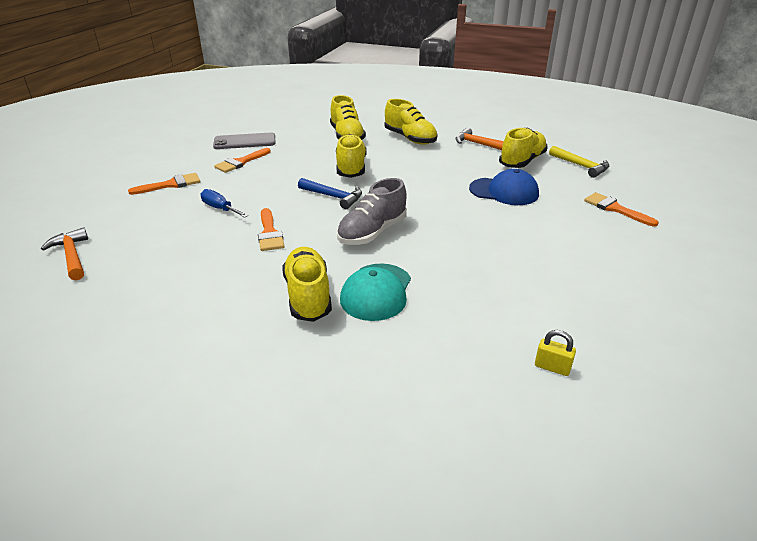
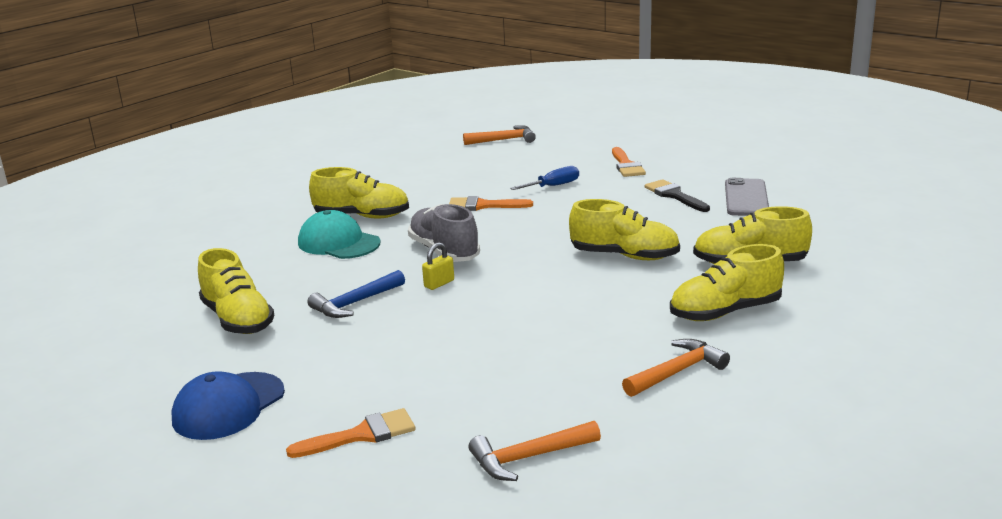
camera: 110 degrees right, 10 degrees down
orange brush [214,148,271,173] -> black brush [645,179,710,212]
blue hammer [298,178,362,209] -> blue hammer moved to [308,270,405,318]
blue cap [469,169,539,205] -> blue cap moved to [171,371,285,440]
yellow shoe [499,127,548,168] -> yellow shoe moved to [198,248,275,334]
yellow padlock [535,330,576,376] -> yellow padlock moved to [422,242,454,290]
yellow hammer [549,146,609,178] -> orange hammer [469,421,601,481]

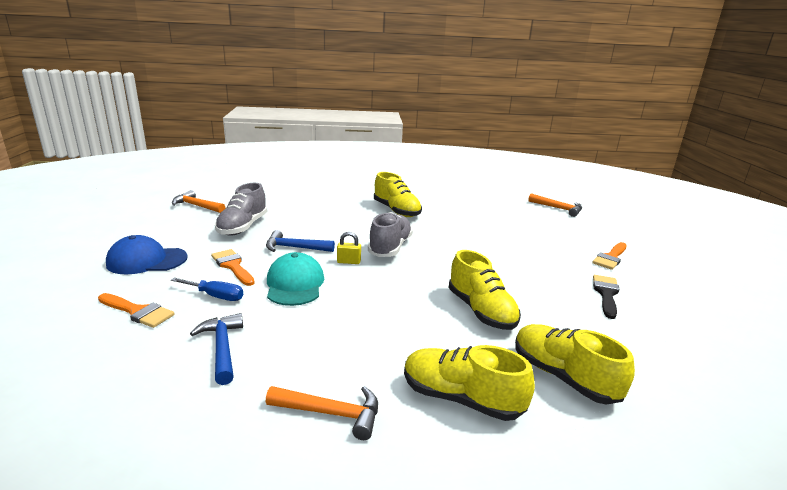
camera: 45 degrees right, 0 degrees up
yellow shoe [198,248,275,334] -> grey shoe [215,183,268,236]
turquoise cap [298,210,381,259] -> turquoise cap moved to [267,252,324,306]
orange brush [449,196,533,211] -> orange brush moved to [211,249,255,286]
orange hammer [469,421,601,481] -> orange hammer moved to [172,190,225,213]
blue screwdriver [510,166,579,190] -> blue screwdriver moved to [171,278,243,301]
grey phone [725,178,769,216] -> none
none -> blue hammer [190,313,243,385]

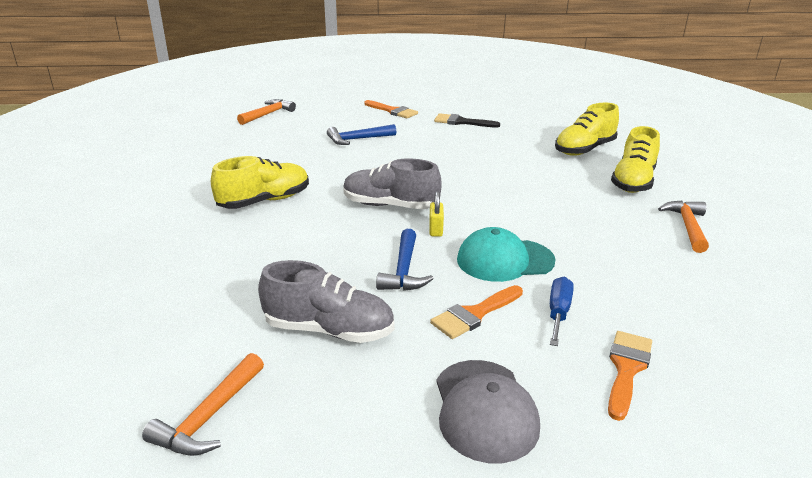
camera: 90 degrees left, 5 degrees up
blue cap [106,235,188,274] -> grey cap [436,360,540,463]
blue hammer [190,313,243,385] -> blue hammer moved to [327,124,396,145]
yellow shoe [449,250,521,330] -> none

